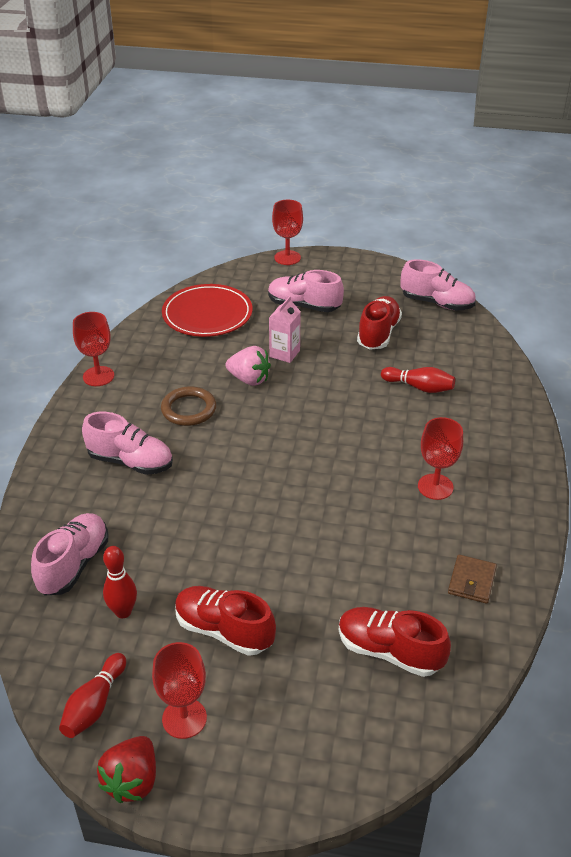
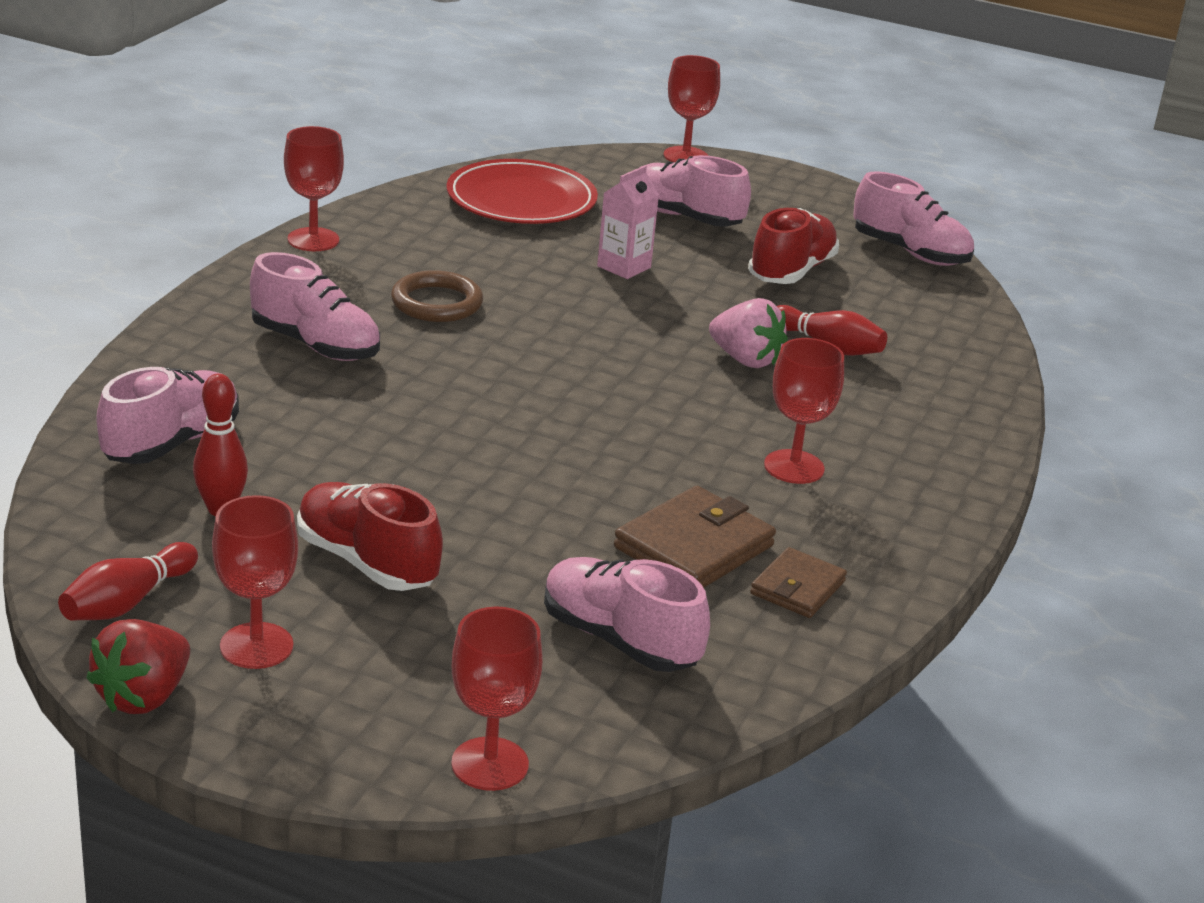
camera: 10 degrees right, 10 degrees down
pink strawberry [225,346,271,386] -> pink strawberry moved to [709,298,788,368]
red shoe [339,607,451,677] -> pink shoe [544,557,710,672]
none -> red goblet [451,606,542,791]
none -> brown wallet [614,486,776,588]

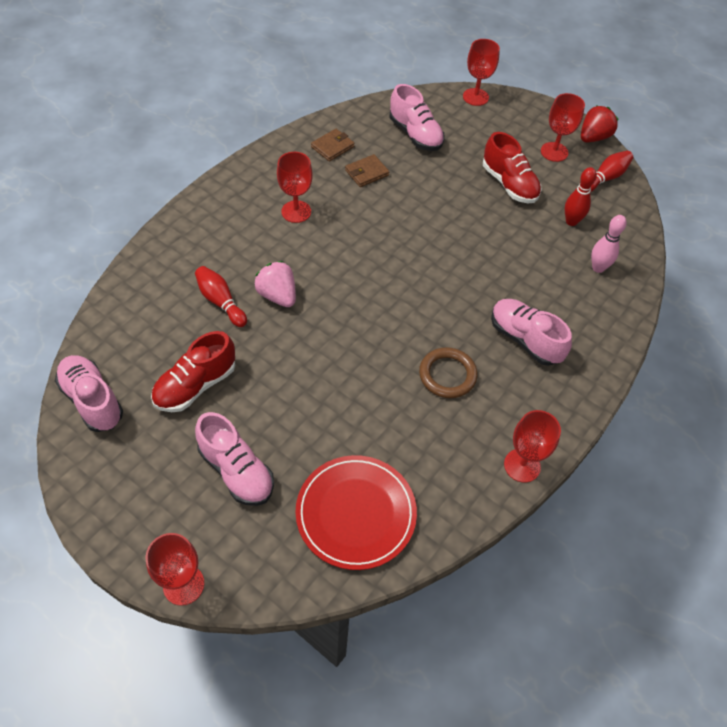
camera: 165 degrees left, 25 degrees up
pink shoe [96,367,239,464] -> pink bowling pin [591,215,627,273]
pink carton [597,166,659,279] -> none
brown wallet [614,486,776,588] -> brown wallet [345,154,389,187], size x0.62

